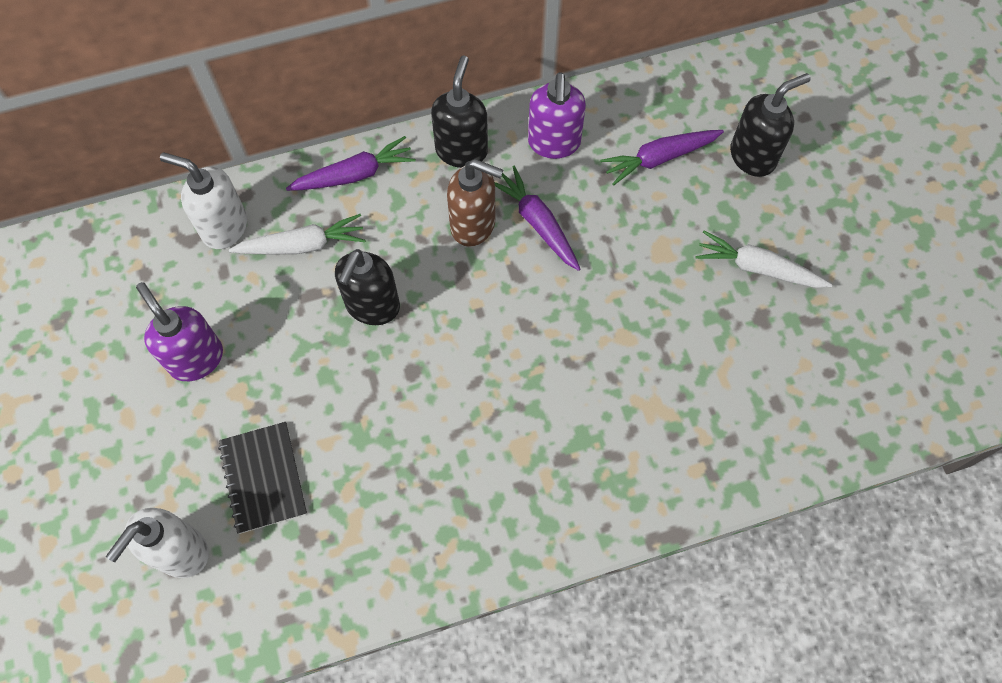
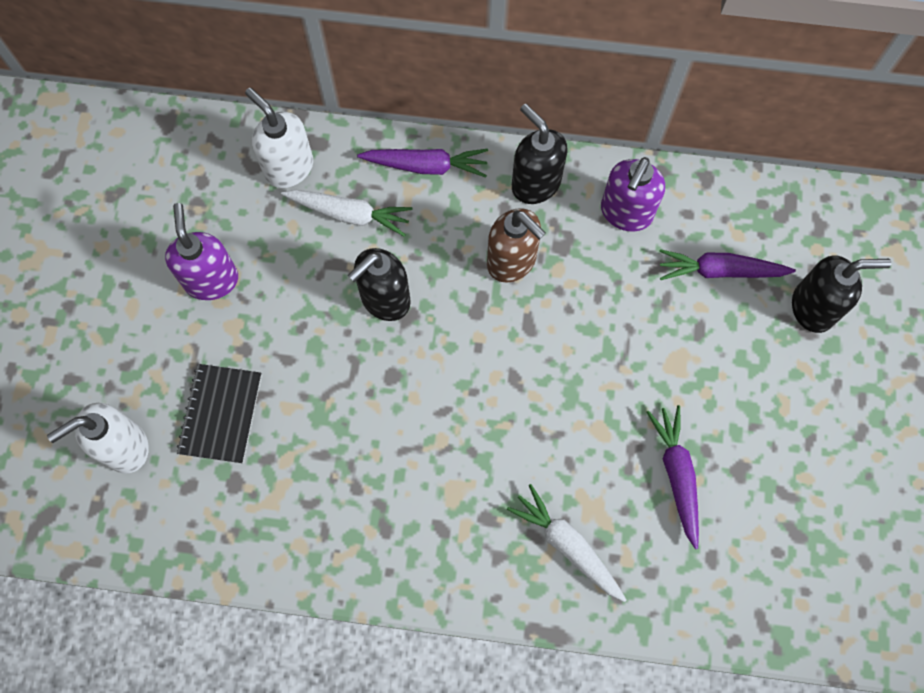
camera: 25 degrees right, 5 degrees up
black soap dispenser [431,56,488,168] -> black soap dispenser turned 75 degrees counterclockwise [512,104,567,204]
purple carrot [495,165,580,271] -> purple carrot moved to [647,405,699,549]
white carrot [695,231,833,288] -> white carrot moved to [507,484,626,602]

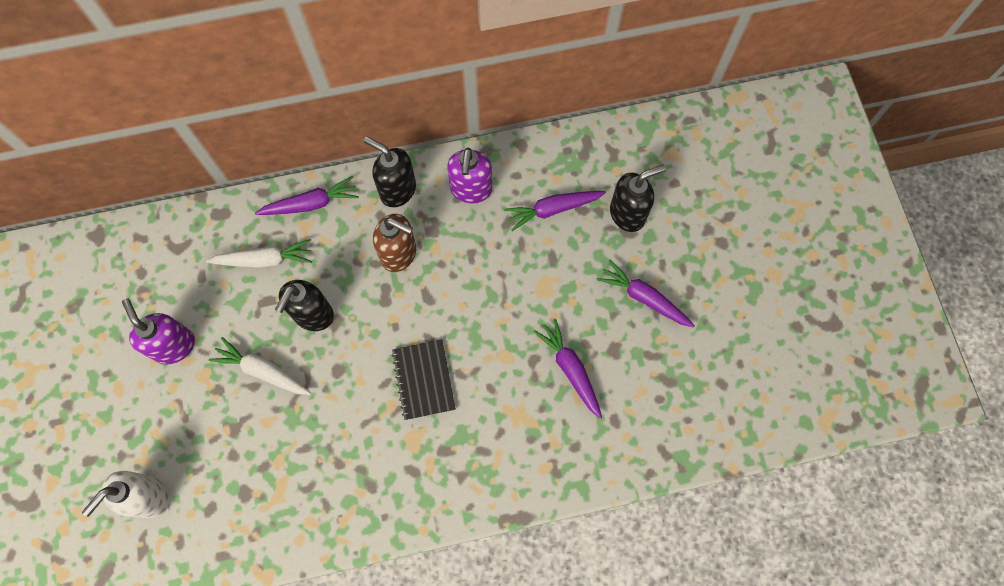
camera: 20 degrees left, 0 degrees up
black notebook [177,364,262,464] -> black notebook moved to [391,339,456,420]
white soap dispenser [245,88,313,188] -> none
white carrot [507,484,626,602] -> white carrot moved to [209,337,311,395]
none -> purple carrot [597,259,695,327]

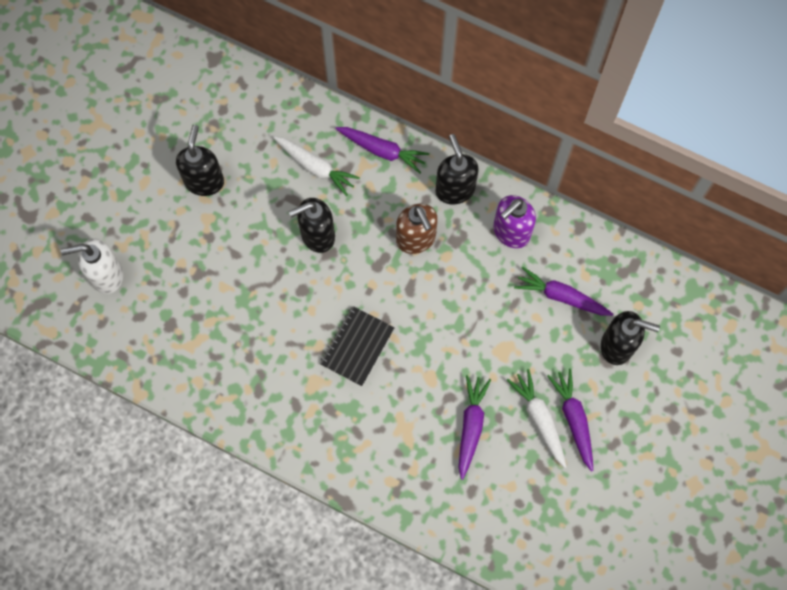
camera: 40 degrees right, 0 degrees up
purple soap dispenser [122,298,195,365] -> black soap dispenser [176,125,224,196]
white carrot [209,337,311,395] -> white carrot moved to [507,369,567,468]

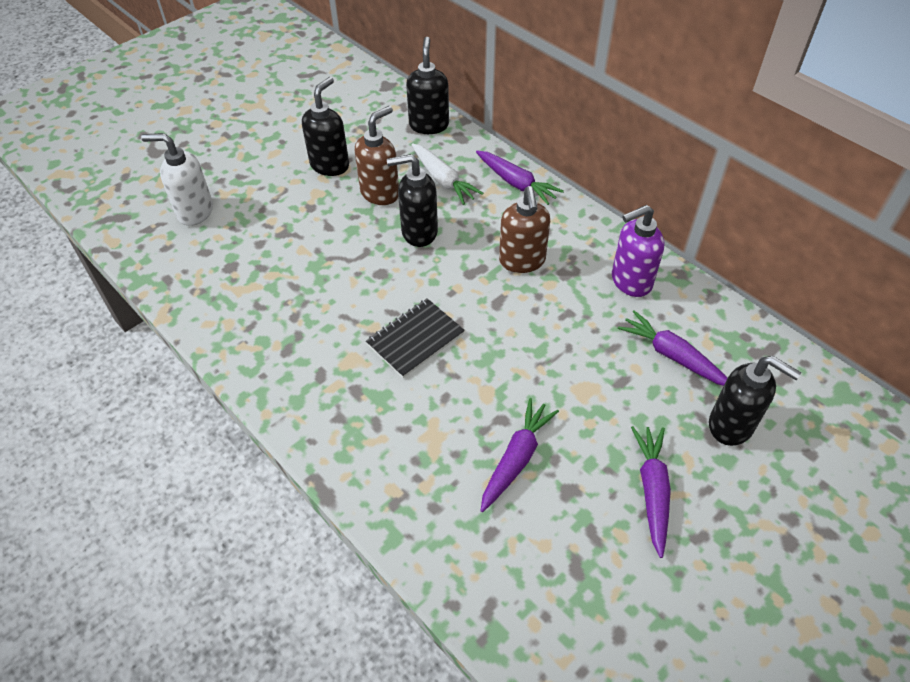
camera: 20 degrees right, 20 degrees down
black soap dispenser [435,134,479,205] -> black soap dispenser moved to [406,37,449,134]
white carrot [507,369,567,468] -> none
none -> brown soap dispenser [355,106,399,205]

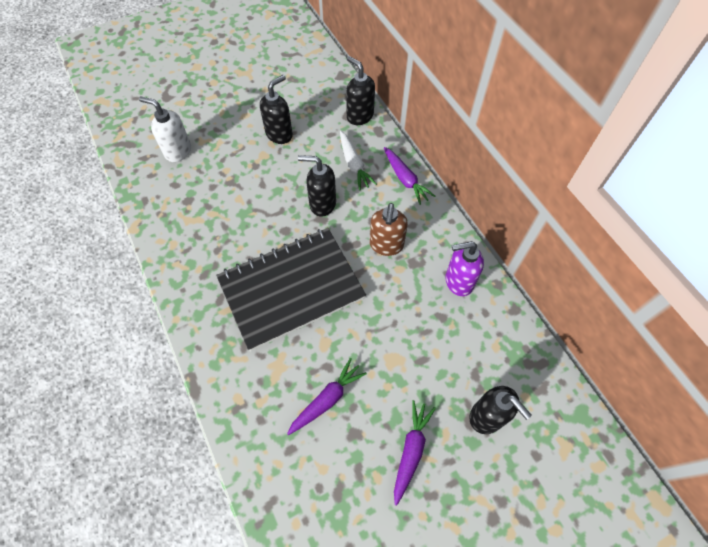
camera: 15 degrees right, 10 degrees up
brown soap dispenser [355,106,399,205] -> none
black notebook [366,298,465,378] -> black notebook [216,228,366,351], size x2.14
black soap dispenser [406,37,449,134] -> black soap dispenser turned 60 degrees counterclockwise [346,56,375,125]
purple carrot [618,310,727,386] -> none

